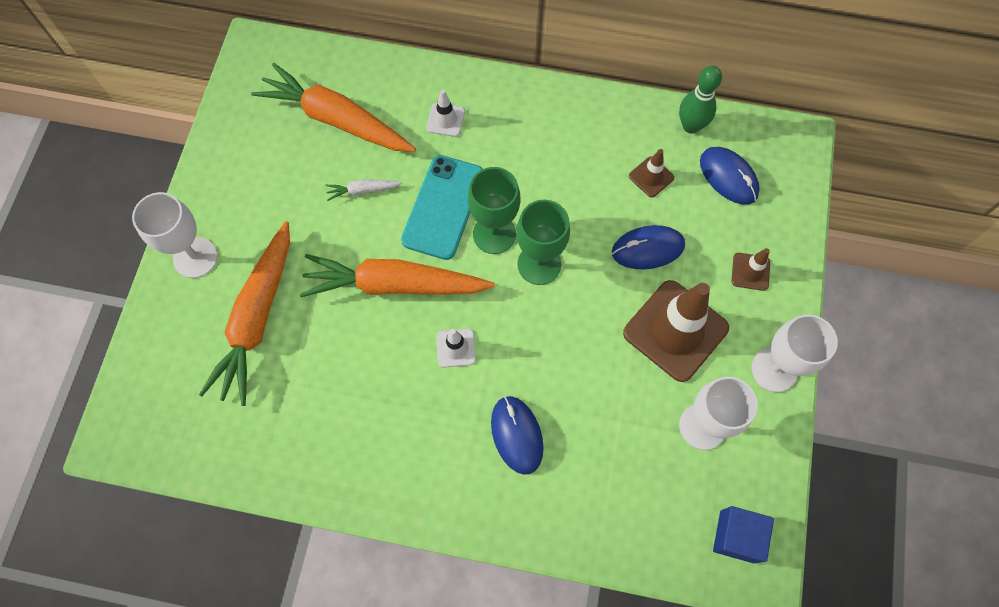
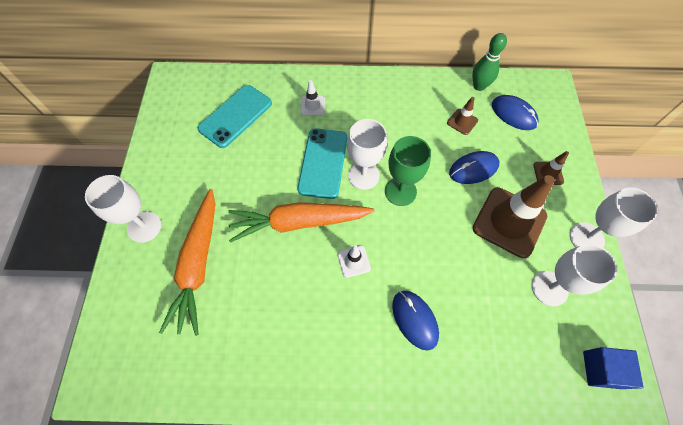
camera: 10 degrees left, 5 degrees down
orange carrot [251,63,416,152] -> turquoise phone [198,85,272,148]
white carrot [326,179,403,201] -> none
green goblet [468,167,521,254] -> white goblet [347,119,387,190]

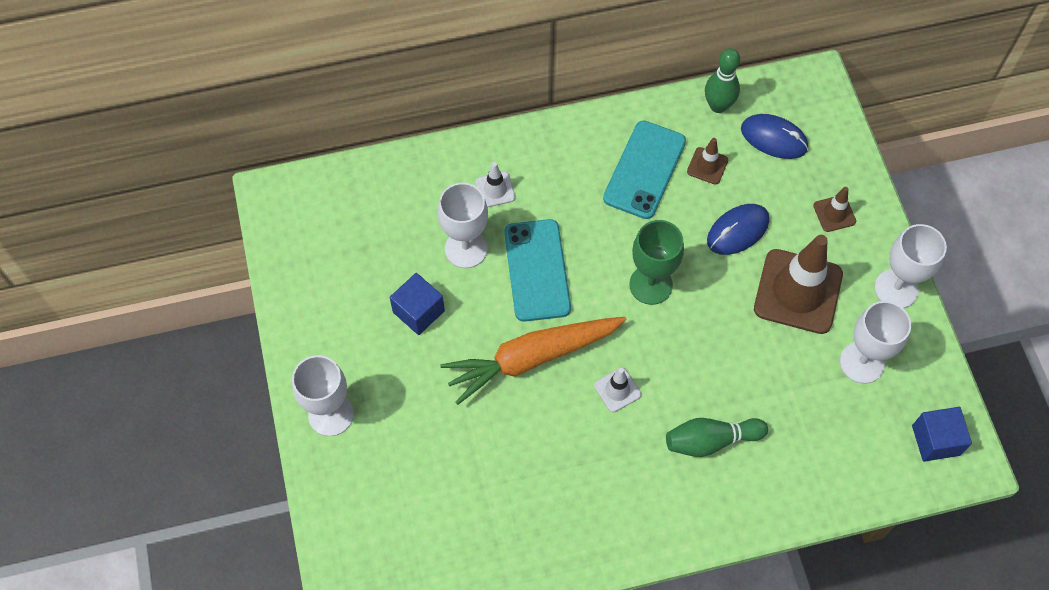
camera: 15 degrees left, 0 degrees up
orange carrot [159,189,216,336] -> none
turquoise phone [198,85,272,148] -> turquoise phone moved to [603,121,686,219]
white goblet [347,119,387,190] -> white goblet moved to [438,183,488,268]
blue mouse [392,291,439,350] -> green bowling pin [666,418,768,457]
none -> blue cube [390,273,445,335]

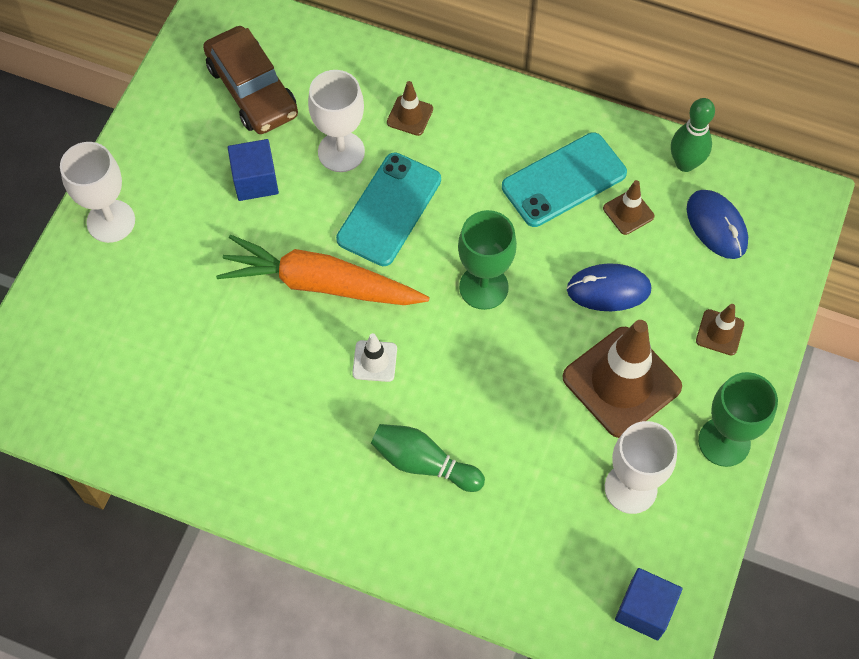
camera: 35 degrees right, 0 degrees up
white traffic cone [476,162,515,207] -> brown traffic cone [387,81,433,136]
white goblet [874,224,947,308] -> green goblet [698,372,778,467]
none -> brown car [203,26,298,134]

